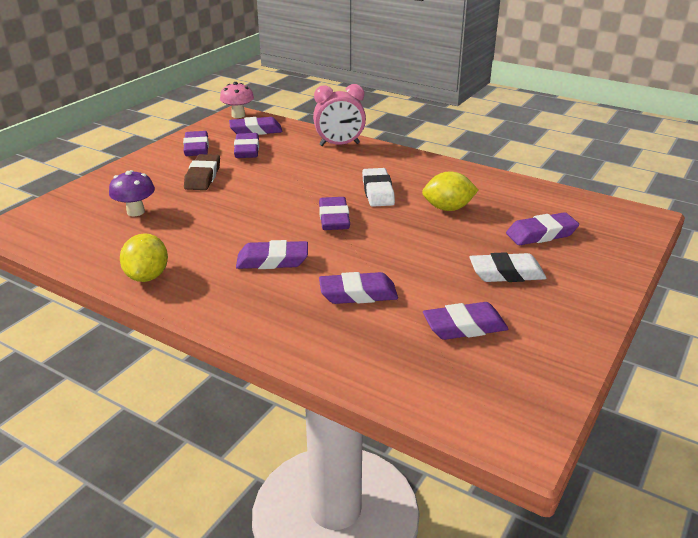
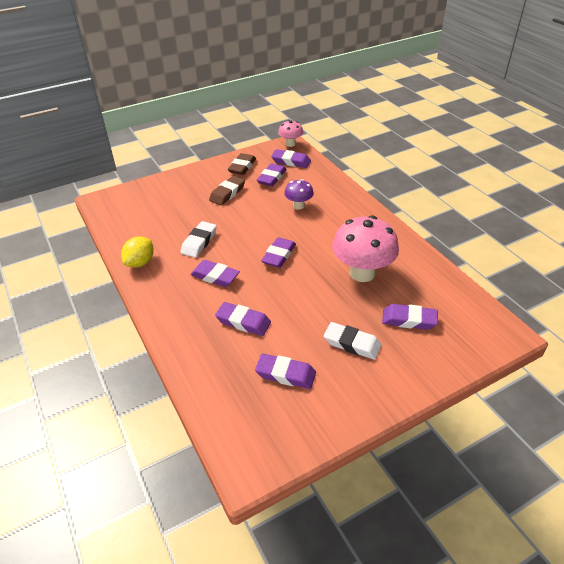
camera: 30 degrees right, 10 degrees up
purple mushroom [109,170,155,216] -> purple mushroom moved to [284,179,314,210]
purple eraser [183,131,209,156] -> brown eraser [228,153,256,175]
pink clock [313,84,366,146] -> none
white eraser [362,168,395,207] -> white eraser moved to [181,221,217,258]
yellow lemon [422,171,478,211] -> pink mushroom [332,215,399,282]

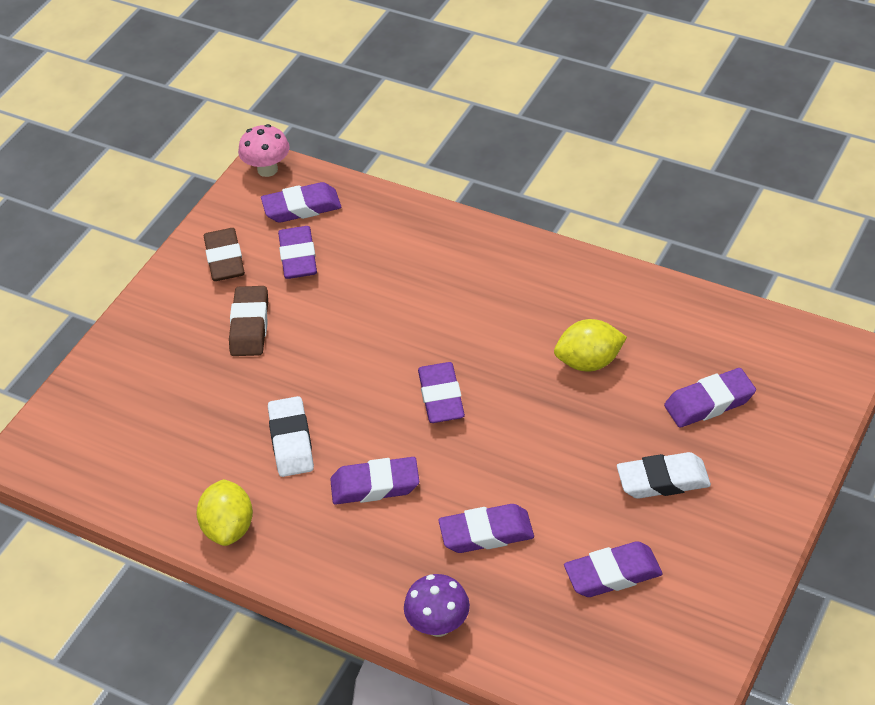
camera: 30 degrees left, 5 degrees up
purple mushroom [284,179,314,210] -> purple mushroom moved to [404,574,470,637]
pink mushroom [332,215,399,282] -> yellow lemon [554,319,627,371]

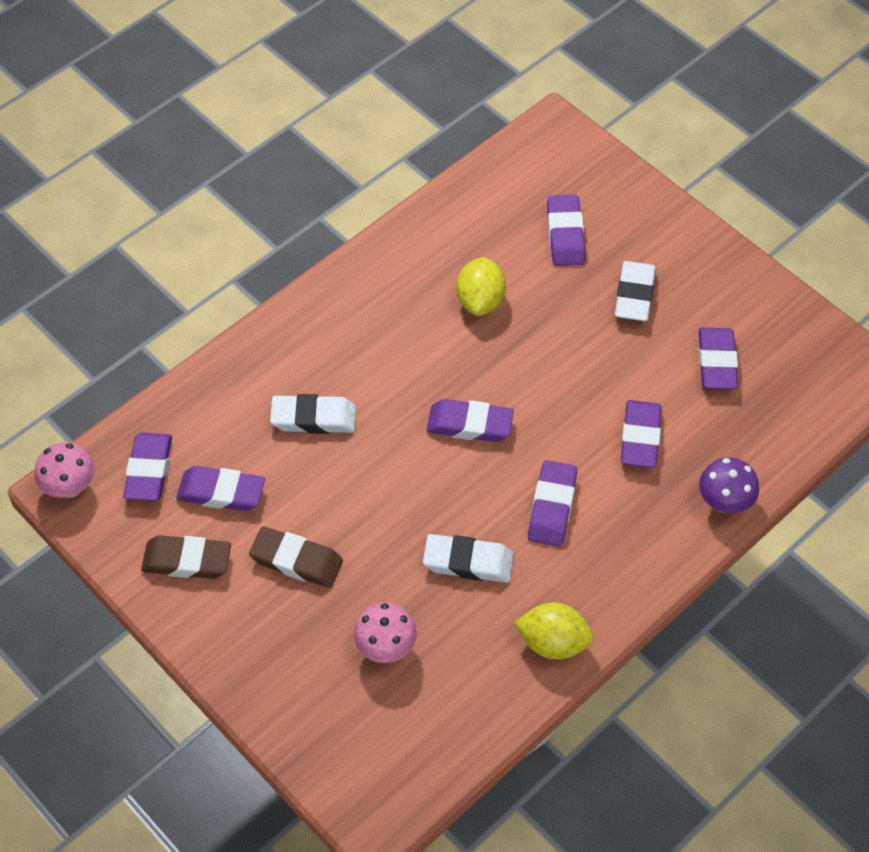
camera: 75 degrees left, 10 degrees up
none -> white eraser [270,394,356,434]
none -> pink mushroom [354,602,417,663]

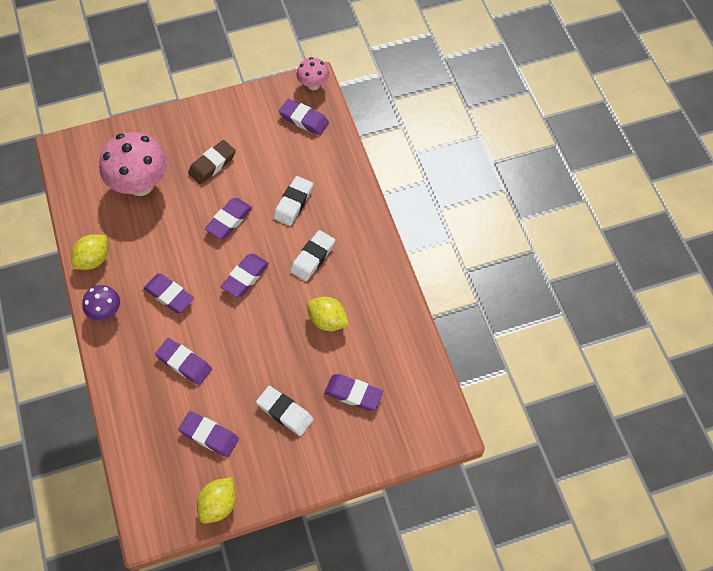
camera: 115 degrees right, 5 degrees up
brown eraser [141,535,231,579] -> none
purple eraser [176,466,265,511] -> purple eraser moved to [205,198,252,239]
pink mushroom [354,602,417,663] -> pink mushroom [99,132,168,196], size x1.91
white eraser [423,534,514,583] -> white eraser moved to [290,230,335,281]
purple mushroom [699,457,759,513] -> purple mushroom moved to [82,285,120,321]
none -> yellow lemon [197,477,236,523]

